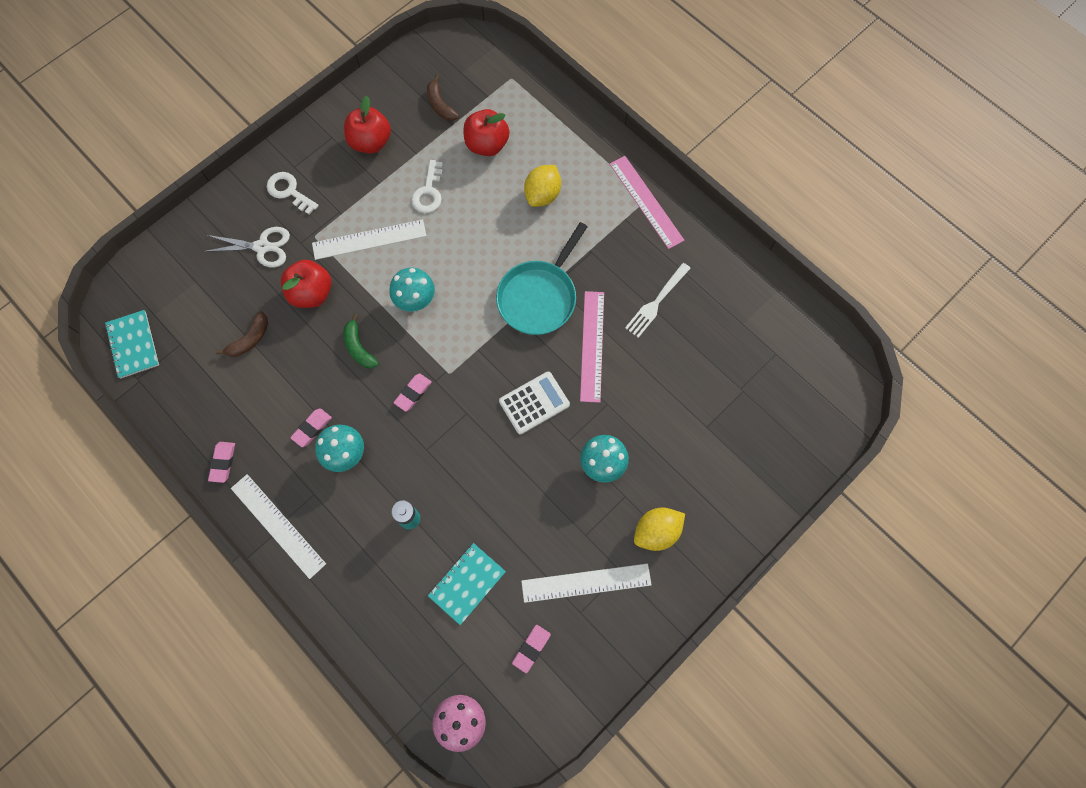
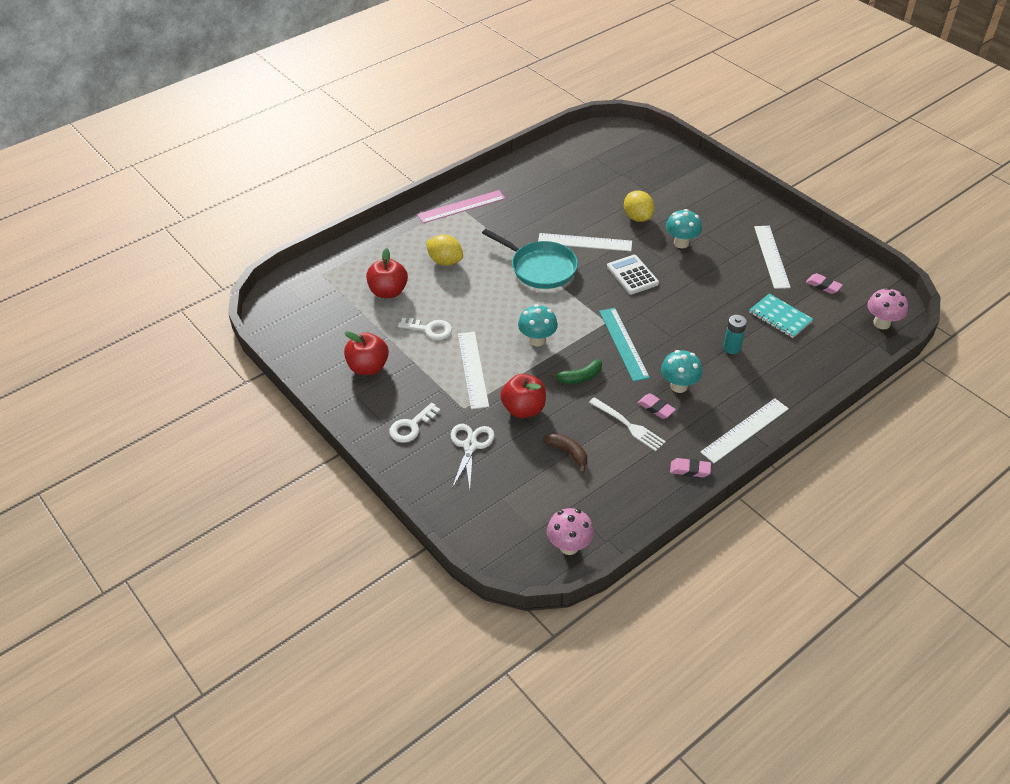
camera: 85 degrees left, 25 degrees down
turquoise notebook [105,310,159,379] -> pink mushroom [547,508,594,555]
pink eraser [393,373,432,412] -> turquoise ruler [599,308,650,382]
brown banana [427,74,459,121] -> none
pink ruler [580,291,604,403] -> white ruler [538,233,632,251]
white fork [625,263,691,338] -> white fork moved to [589,397,666,451]
yellow lemon [634,507,685,551] -> yellow lemon moved to [624,190,655,222]

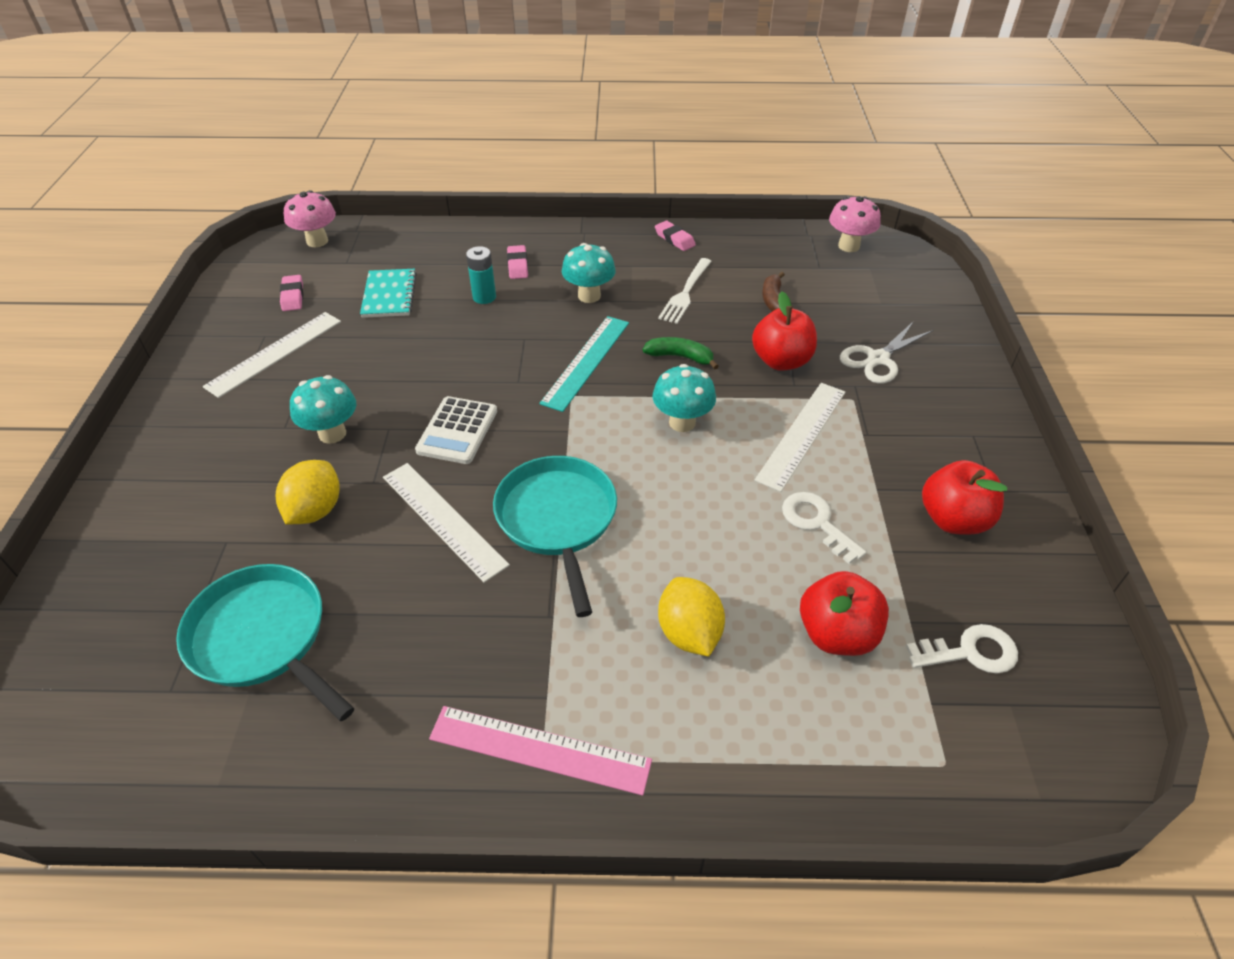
camera: 140 degrees left, 0 degrees up
white key [389,403,440,443] -> white key moved to [906,624,1018,673]
white fork [589,397,666,451] -> white fork turned 150 degrees counterclockwise [658,258,712,324]
pink eraser [637,394,676,419] -> pink eraser moved to [507,245,528,279]
white ruler [700,398,789,463] -> none
none -> turquoise pan [176,564,354,721]

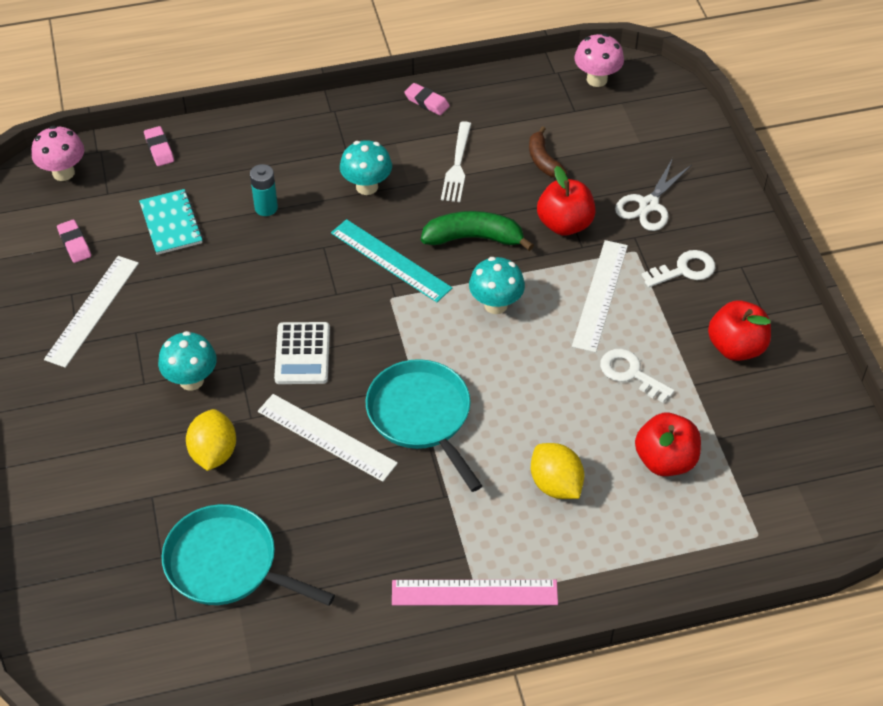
camera: 15 degrees left, 5 degrees up
pink eraser [507,245,528,279] -> pink eraser moved to [144,126,174,166]
turquoise ruler [539,316,629,412] -> turquoise ruler turned 60 degrees counterclockwise [331,219,452,302]
green banana [643,337,719,369] -> green banana [421,211,534,251], size x1.54
white key [906,624,1018,673] -> white key moved to [642,250,715,288]

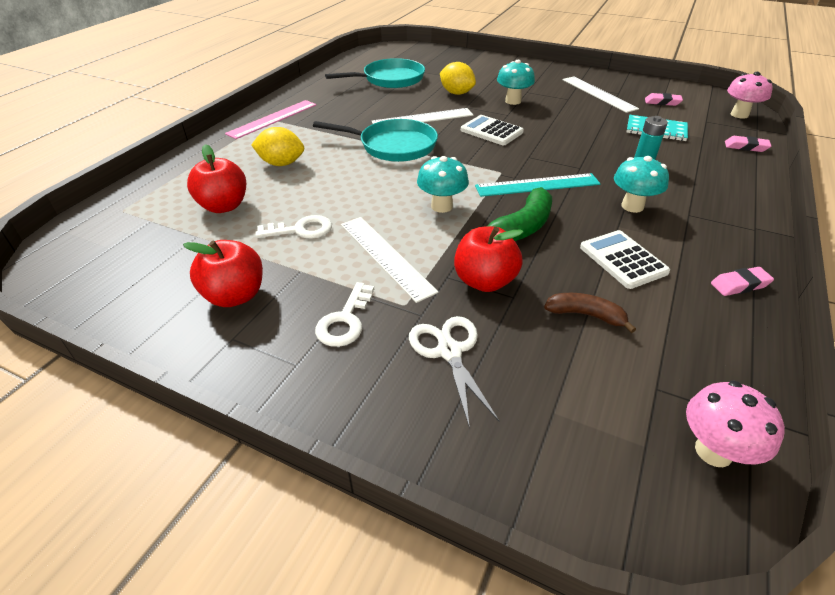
camera: 130 degrees right, 10 degrees down
white fork [441,121,471,202] -> white calculator [580,230,670,289]

